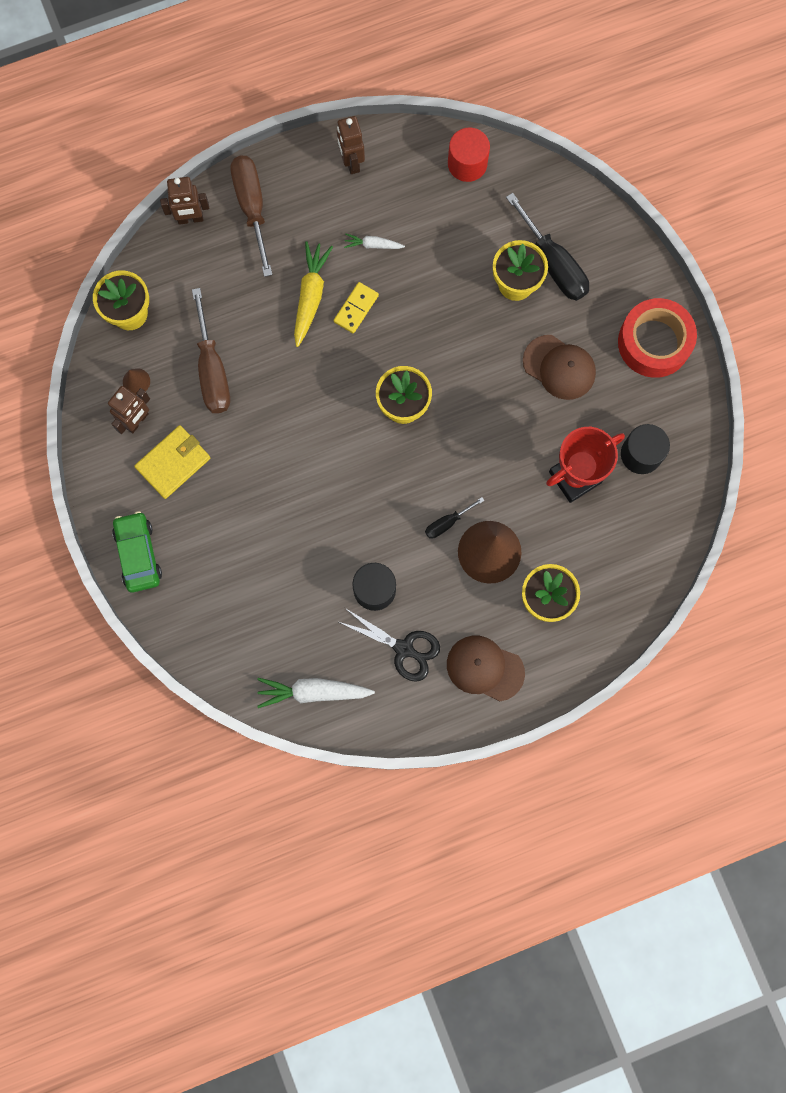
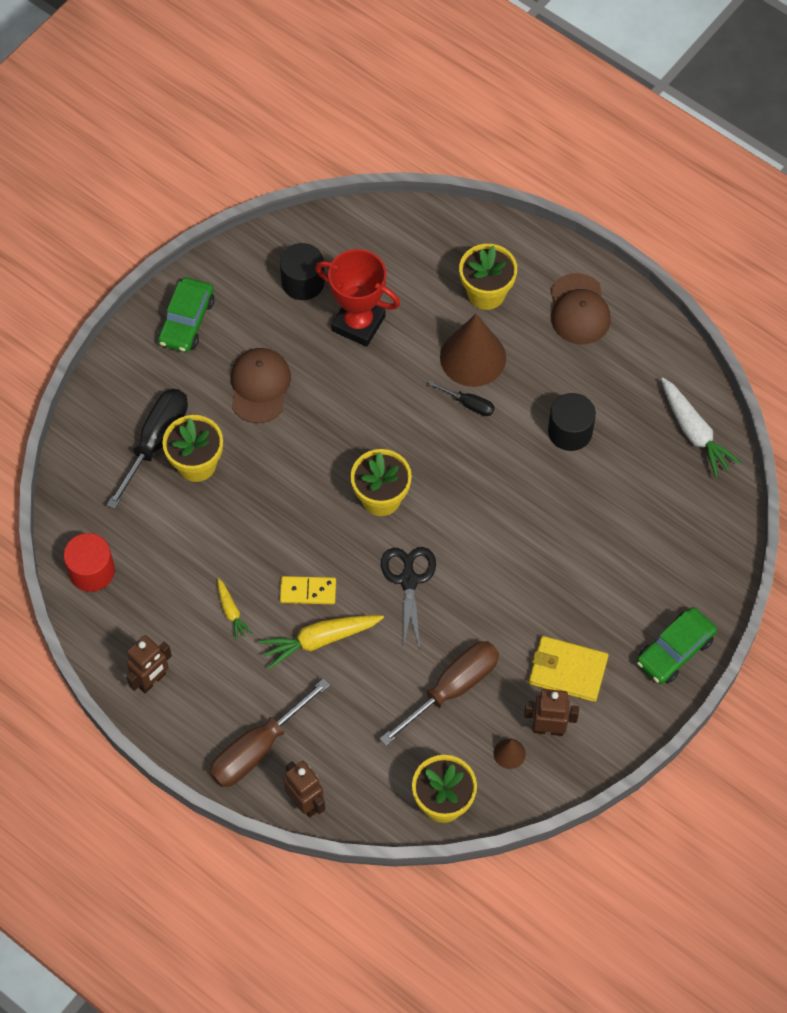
camera: 120 degrees left, 15 degrees down
black scissors [339,608,440,682] -> black scissors moved to [381,547,436,650]
white carrot [344,233,405,249] -> yellow carrot [217,578,252,640]
red tape [618,298,697,378] -> green car [158,277,215,353]

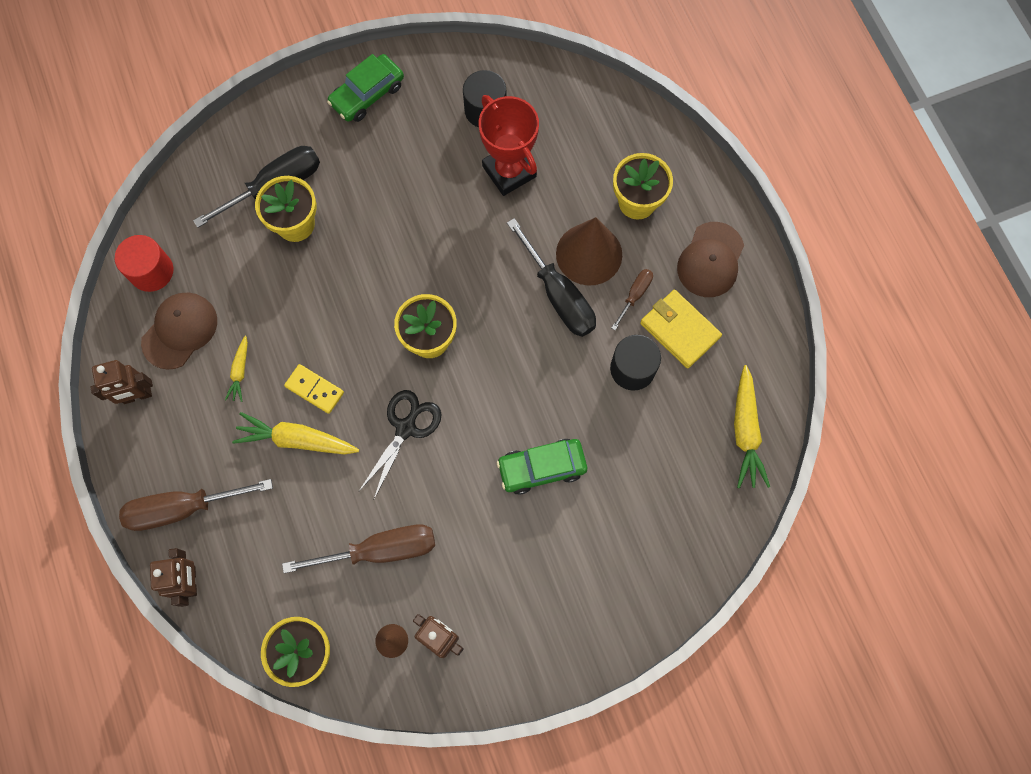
camera: 30 degrees right, 10 degrees up
brown cap [231,348,291,423] -> brown cap moved to [141,293,217,370]
black screwdriver [428,381,495,416] -> black screwdriver [507,218,596,337], size x1.97
yellow wallet [529,636,609,702] -> yellow wallet moved to [640,290,722,368]
green car [636,607,717,684] -> green car moved to [497,439,587,495]
white carrot [661,378,741,478] -> yellow carrot [734,365,770,488]
none -> brown screwdriver [611,269,653,330]

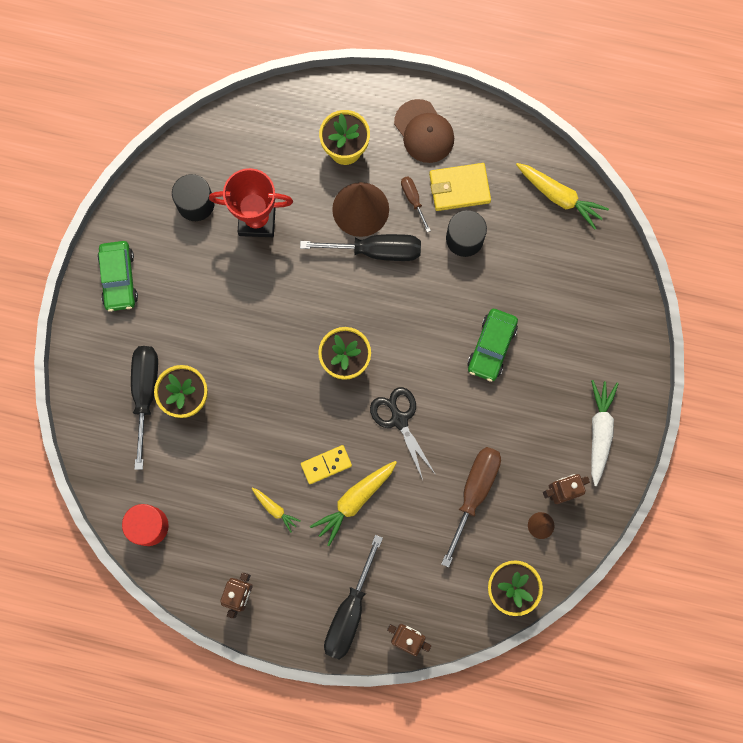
camera: 55 degrees left, 5 degrees up
brown screwdriver [119,479,273,531] -> black screwdriver [324,535,383,660]
brown cap [141,293,217,370] -> none
none -> white carrot [591,380,619,486]

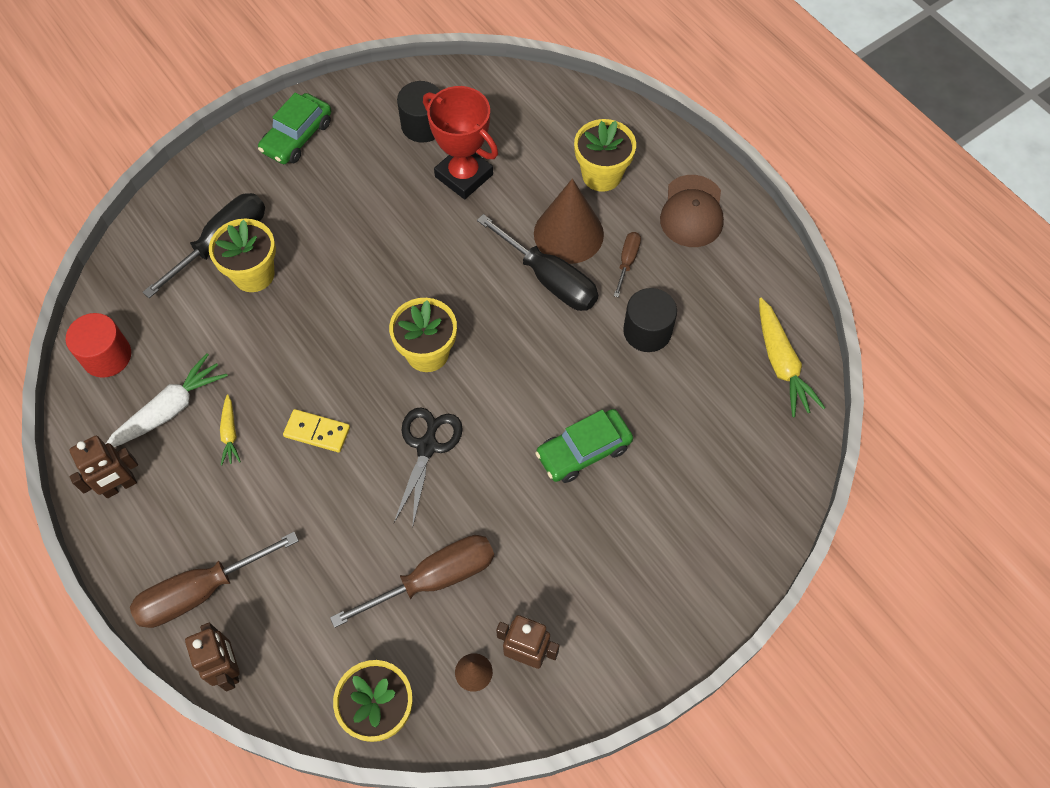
camera: 40 degrees right, 15 degrees down
yellow carrot [310,461,397,546] -> none
black screwdriver [324,535,383,660] -> brown screwdriver [130,532,299,628]
yellow wallet [429,163,491,211] -> none
white carrot [591,380,619,486] -> white carrot moved to [106,353,228,447]

